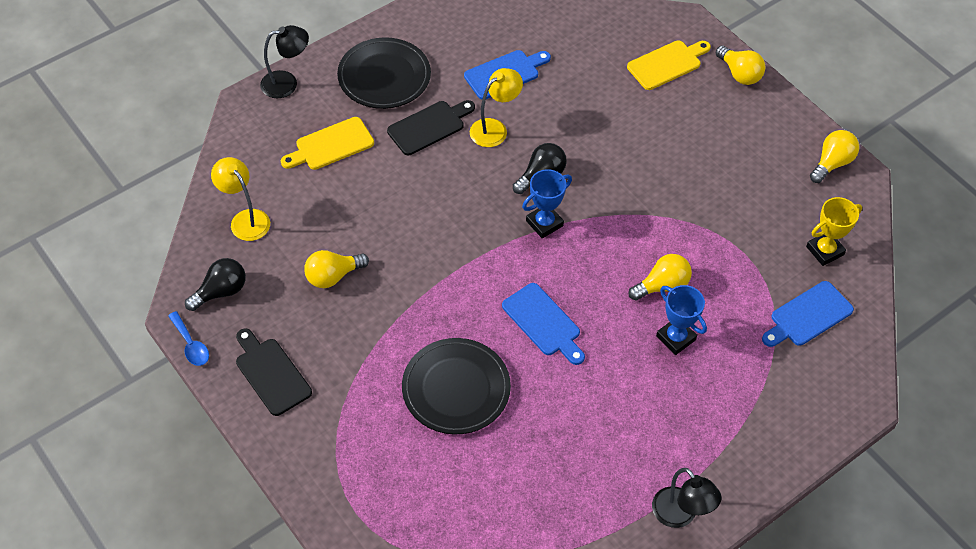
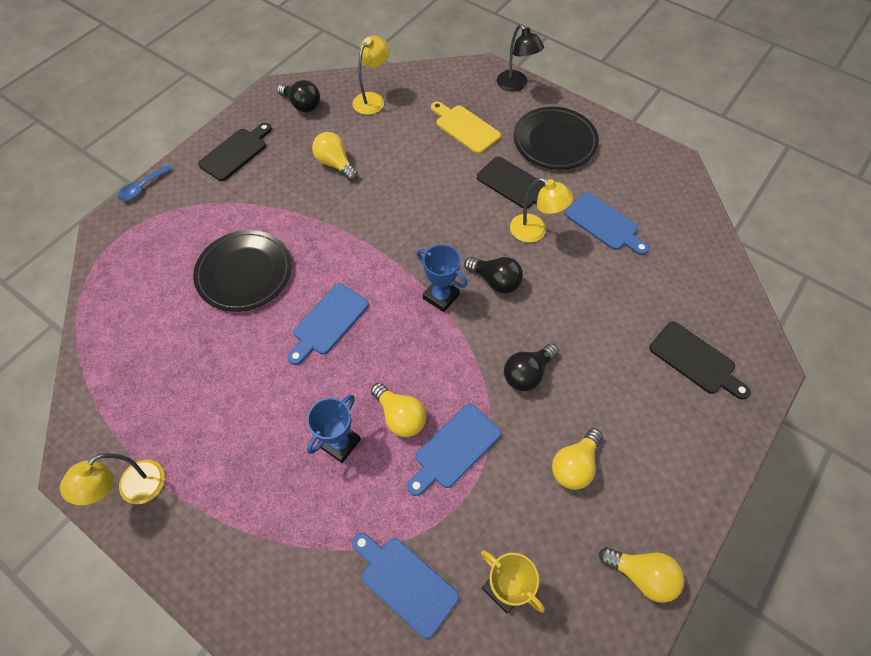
camera: 75 degrees right, 5 degrees up
blue spoon [168,311,209,366] -> blue spoon moved to [118,165,172,201]
yellow cutting board [627,40,711,90] -> black cutting board [650,321,751,400]
black lamp [652,468,722,528] -> yellow lamp [60,453,165,505]
yellow light bulb [716,45,765,85] -> yellow light bulb moved to [552,428,603,490]
none -> blue cutting board [407,404,501,496]
none -> black light bulb [504,344,559,391]

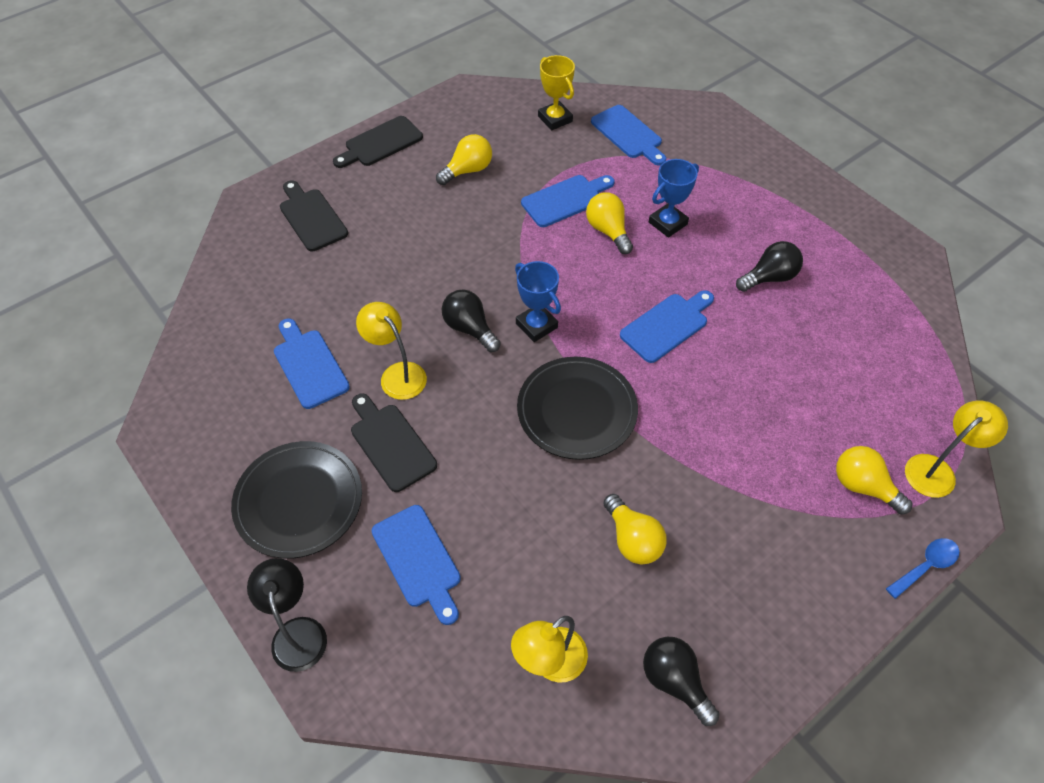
camera: 165 degrees left, 5 degrees down
yellow lamp [60,453,165,505] -> yellow lamp moved to [905,401,1008,498]
black plate [193,230,292,312] -> black plate moved to [517,357,638,460]
black cutting board [198,123,272,181] -> black cutting board moved to [333,116,423,168]
yellow cutting board [431,101,501,154] -> blue cutting board [372,505,461,625]
black light bulb [504,344,559,391] -> black light bulb moved to [736,241,803,292]
yellow light bulb [599,547,684,603] -> yellow light bulb moved to [836,446,912,515]

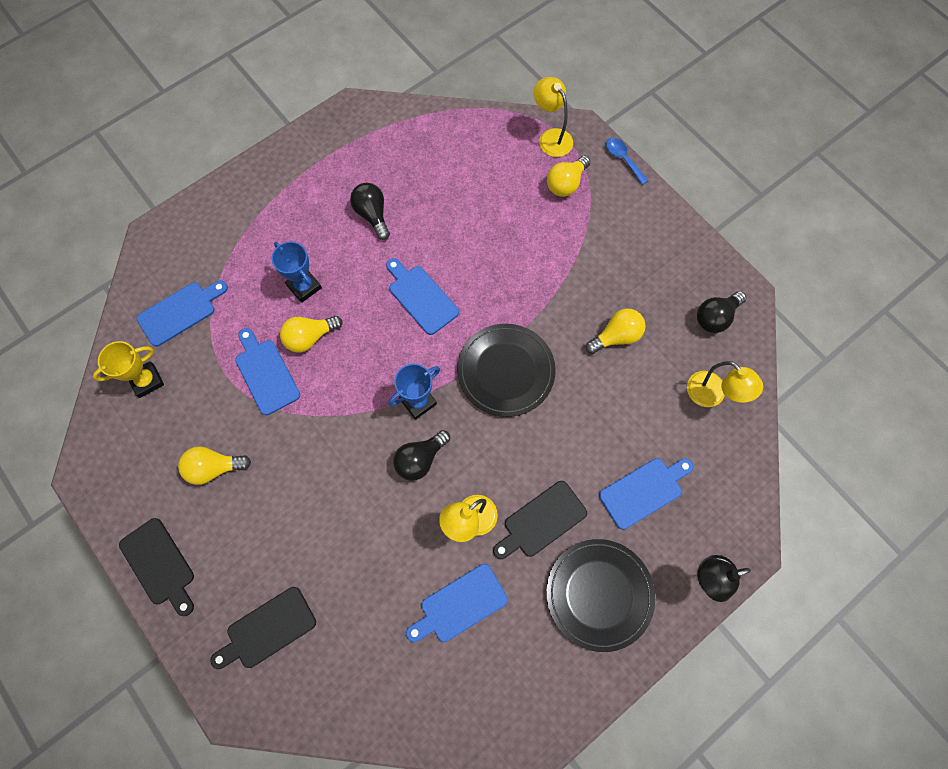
camera: 90 degrees left, 15 degrees up
yellow light bulb [436,134,492,185] -> yellow light bulb turned 60 degrees counterclockwise [178,446,251,485]

